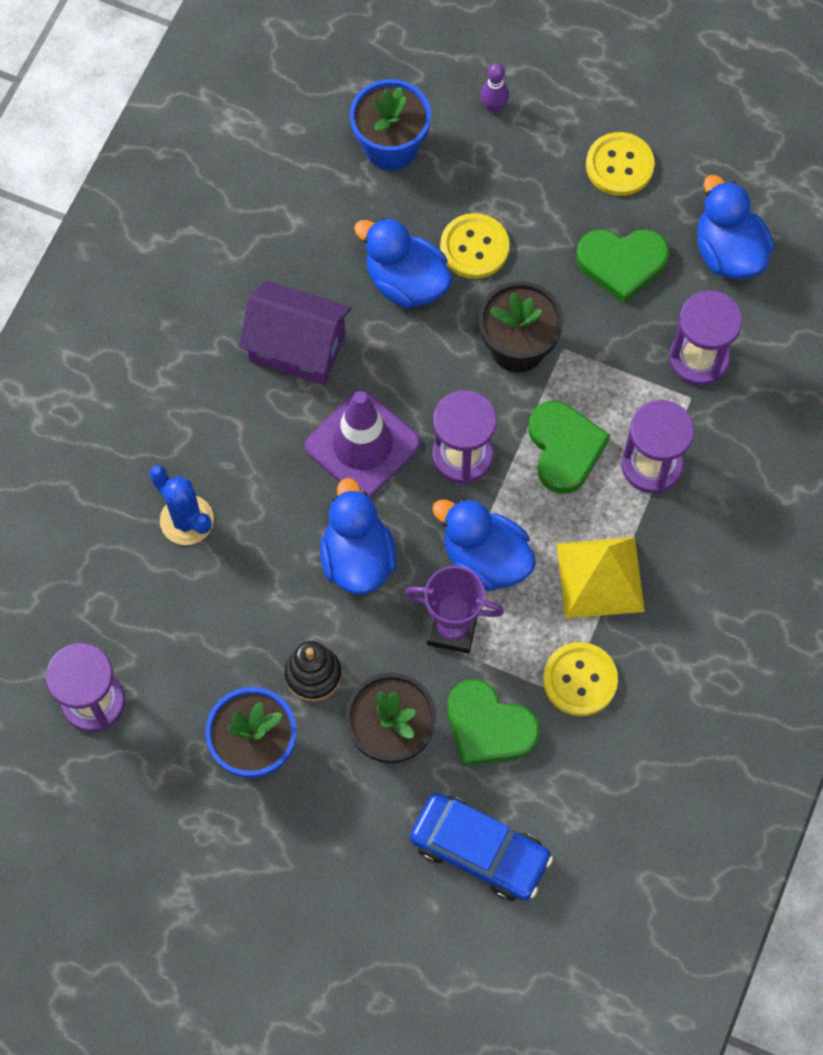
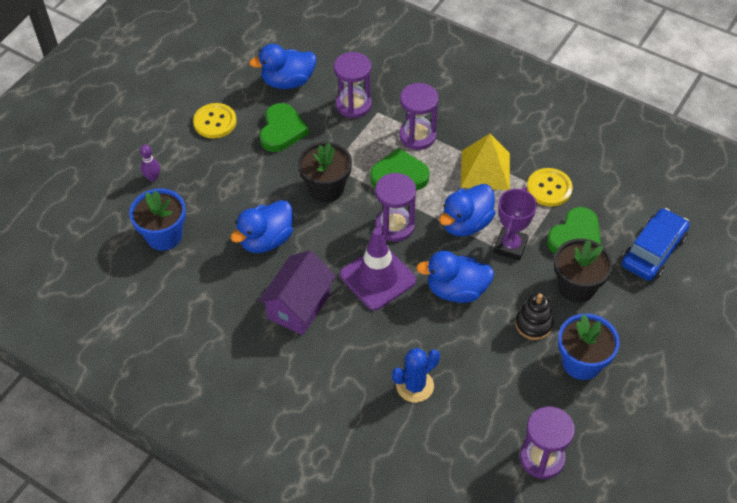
camera: 80 degrees left, 15 degrees down
yellow button [440,213,509,279] -> none

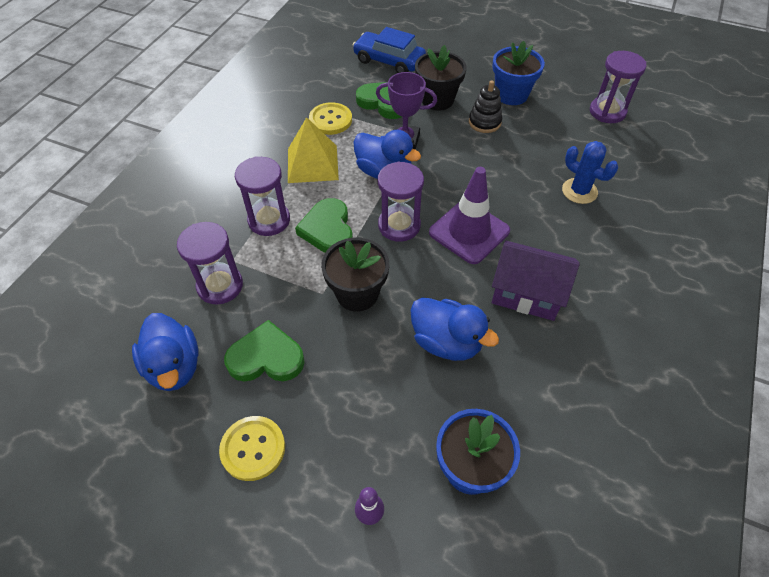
camera: 100 degrees left, 0 degrees up
blue duck [416,251,494,303] -> none

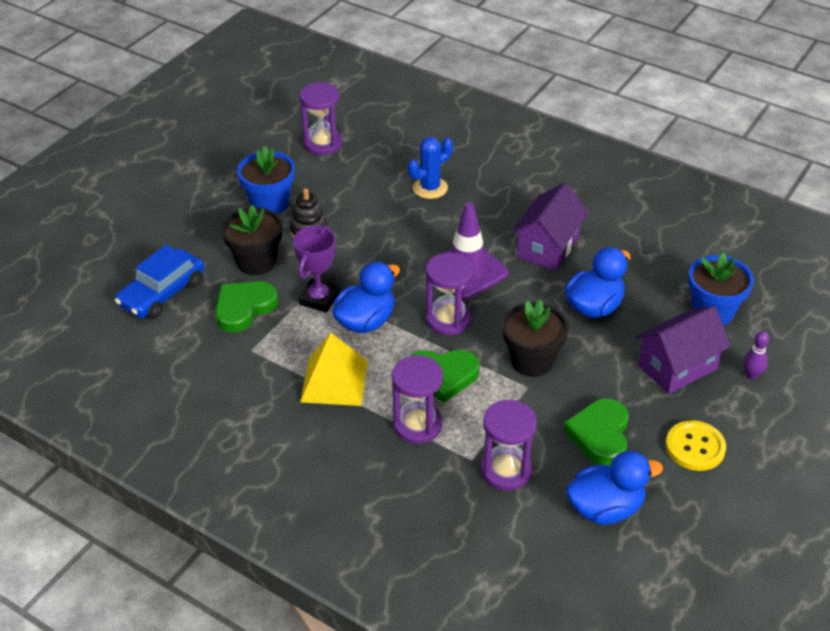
camera: 80 degrees left, 10 degrees down
yellow button [309,102,352,135] -> none
none -> purple house [636,306,731,394]

